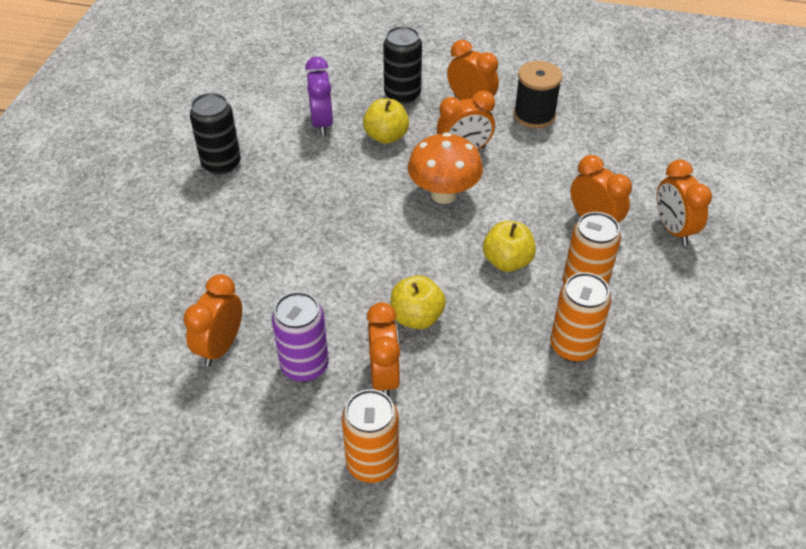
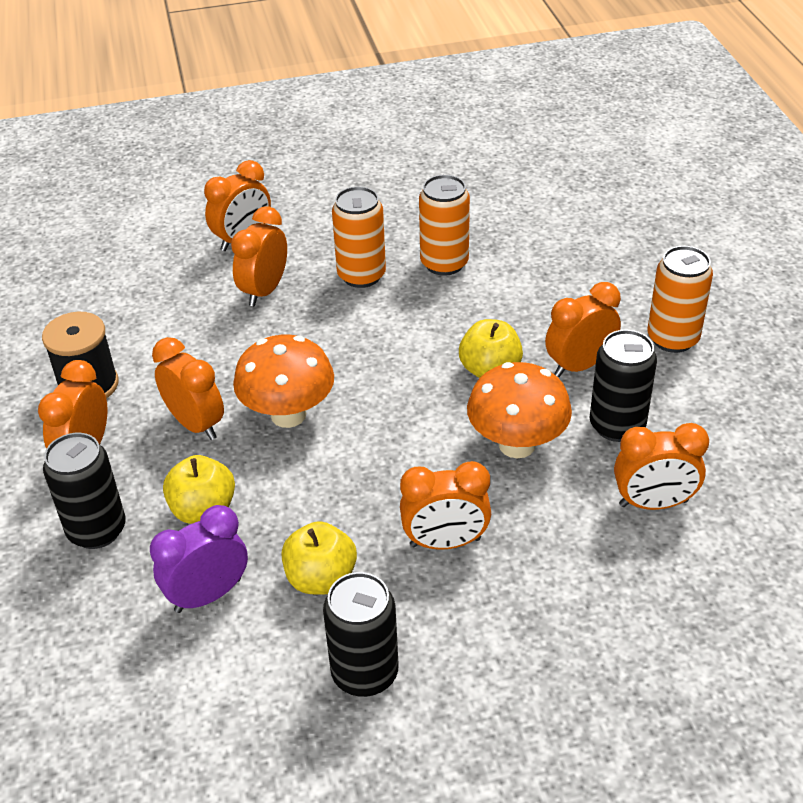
camera: 115 degrees left, 5 degrees down
purple can [272,292,329,382] -> black can [590,330,657,442]
yellow apple [483,221,536,272] -> yellow apple moved to [281,521,357,595]
none -> orange clock [400,461,491,550]
none -> orange mushroom [467,362,572,458]

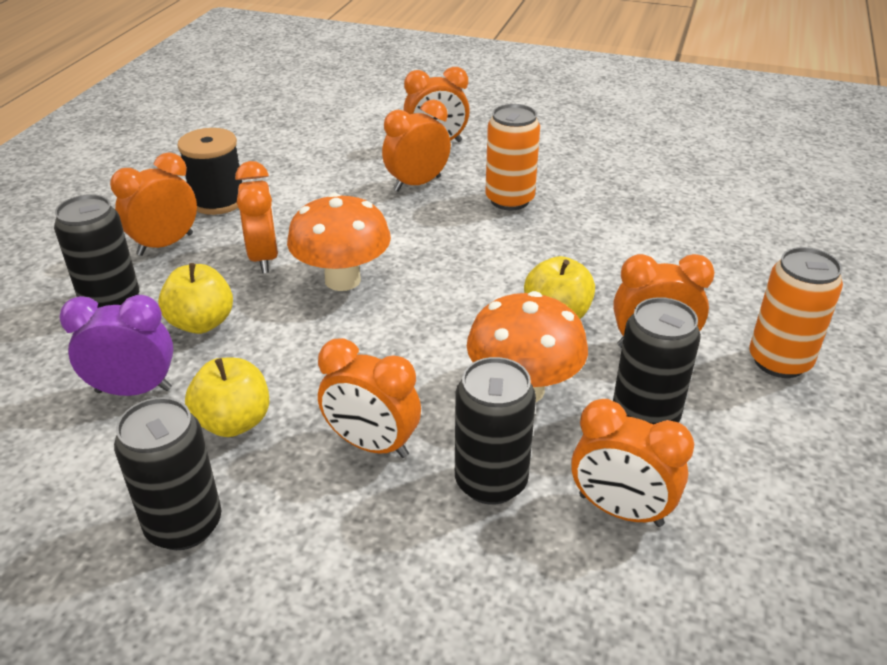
camera: 30 degrees right, 5 degrees down
orange can [419,175,470,276] -> none
none -> black can [455,357,536,505]

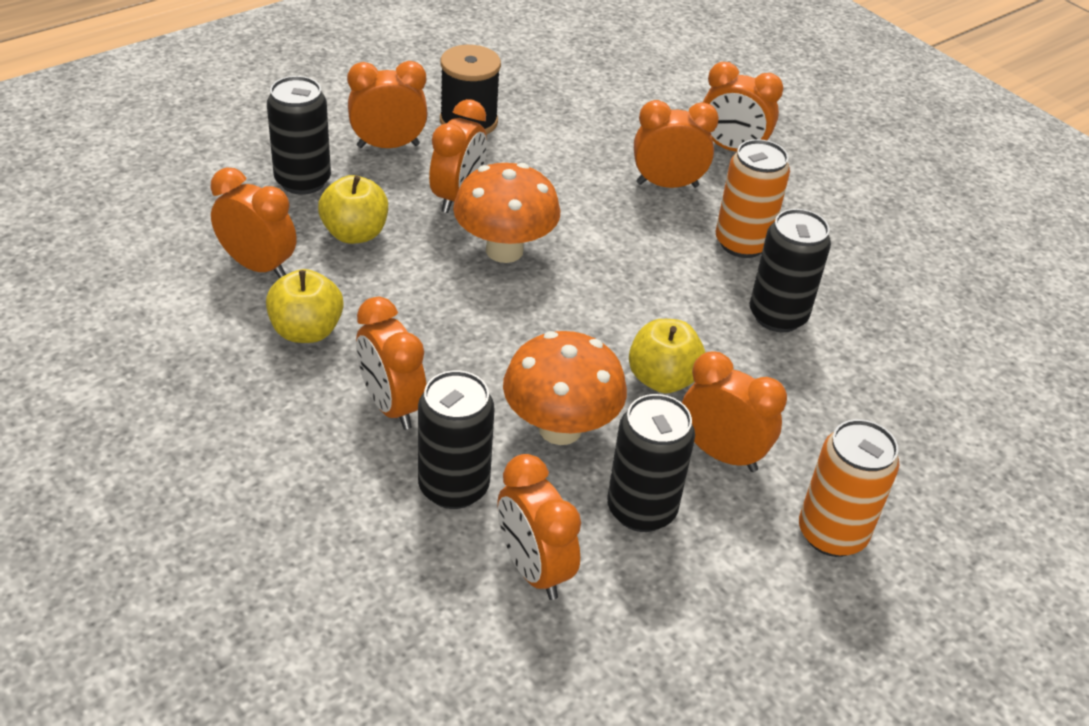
camera: 30 degrees right, 5 degrees up
purple clock [59,295,174,396] -> orange clock [210,168,297,278]
black can [114,397,221,550] -> black can moved to [750,209,831,333]

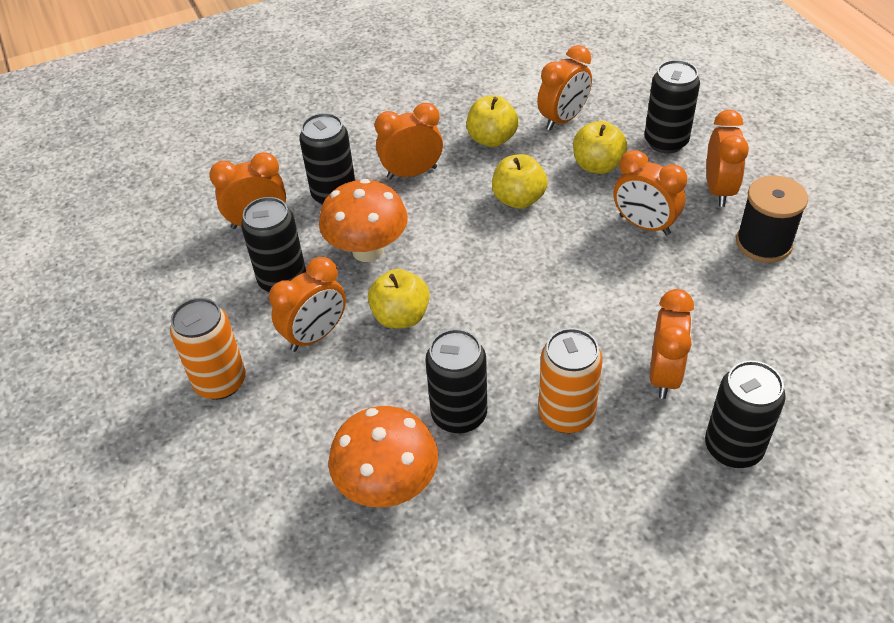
camera: 110 degrees right, 5 degrees up
orange mushroom [453,163,560,263] -> orange mushroom moved to [328,406,438,507]
orange clock [703,62,783,152] -> black can [705,361,786,468]
none -> yellow apple [492,154,548,209]

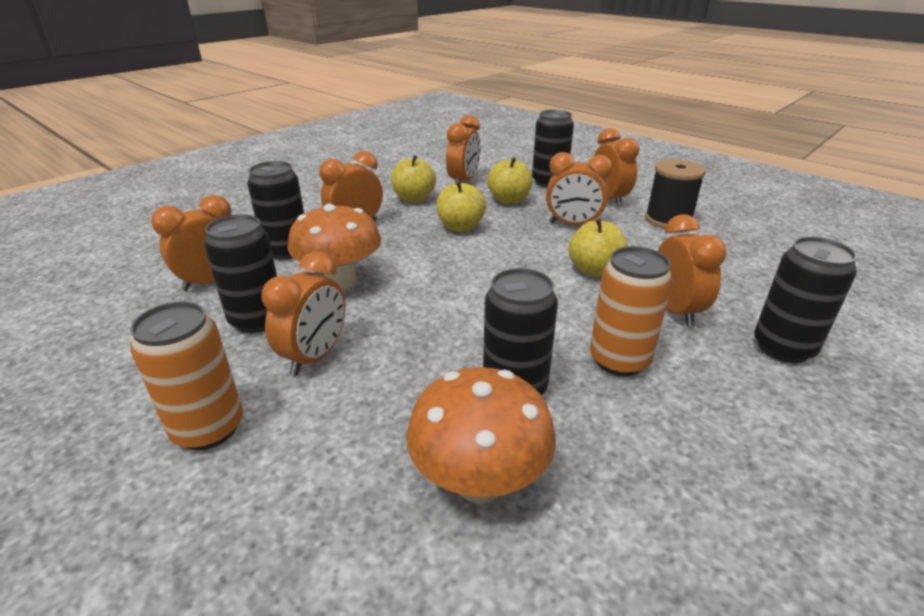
camera: 25 degrees left, 15 degrees down
yellow apple [368,269,430,328] -> yellow apple moved to [569,218,628,276]

